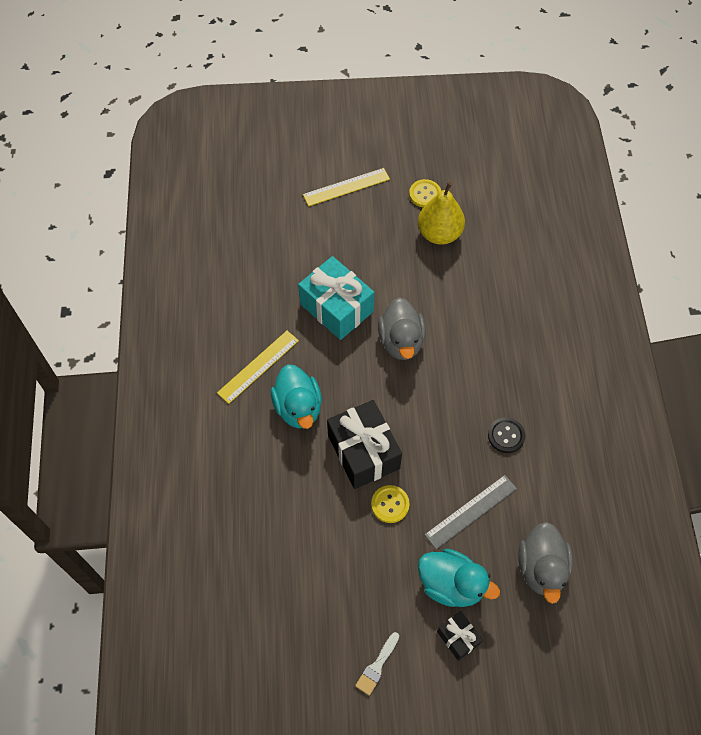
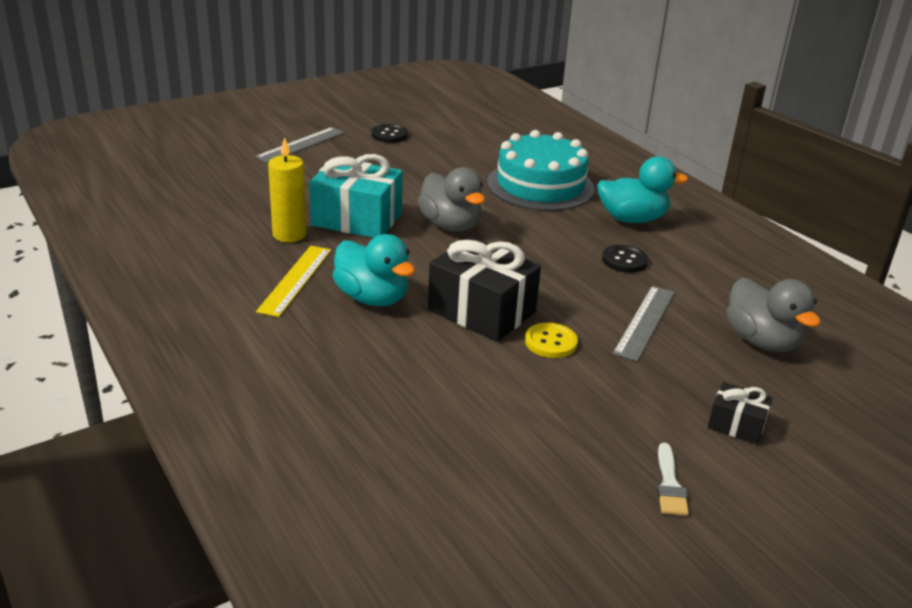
camera: 30 degrees left, 30 degrees down
yellow ruler [303,168,390,206] -> grey ruler [255,127,344,163]
yellow button [409,179,441,207] -> black button [371,124,408,143]
yellow pear [418,182,465,245] -> none
turquoise duck [418,549,500,607] -> turquoise duck moved to [597,156,688,223]
none -> yellow candle [268,137,306,242]
none -> turquoise cake [487,130,594,211]

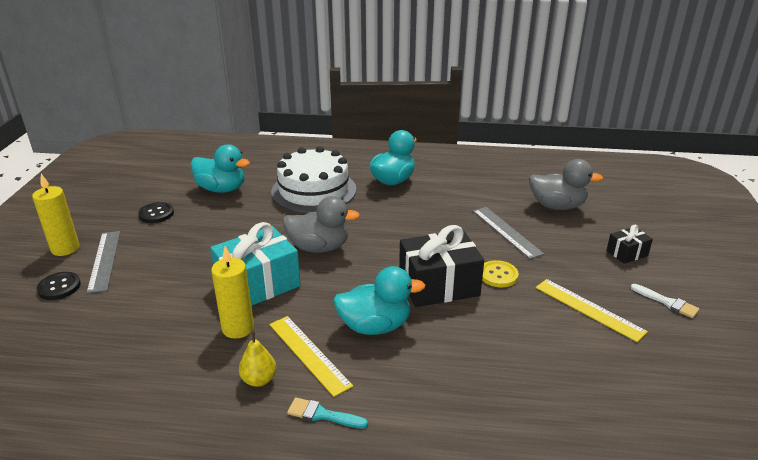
camera: 50 degrees left, 0 degrees up
turquoise cake [487,130,594,211] -> white cake [271,146,356,213]
black button [602,245,648,273] -> black button moved to [36,272,81,300]
none -> yellow candle [32,174,80,256]
none -> turquoise duck [190,144,250,193]
none -> yellow pear [239,331,277,387]
none -> turquoise brush [287,397,368,428]
none -> yellow ruler [536,279,648,342]

